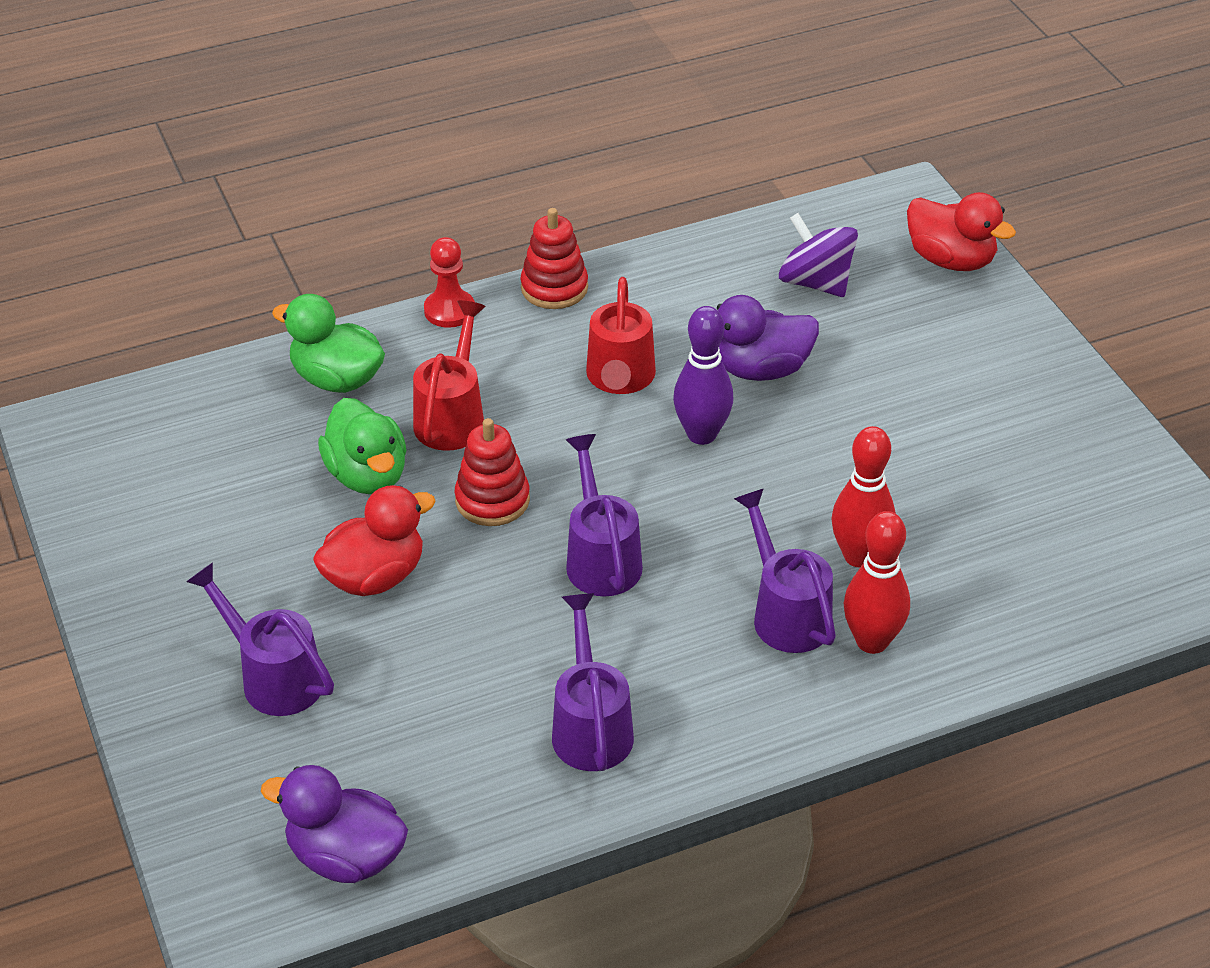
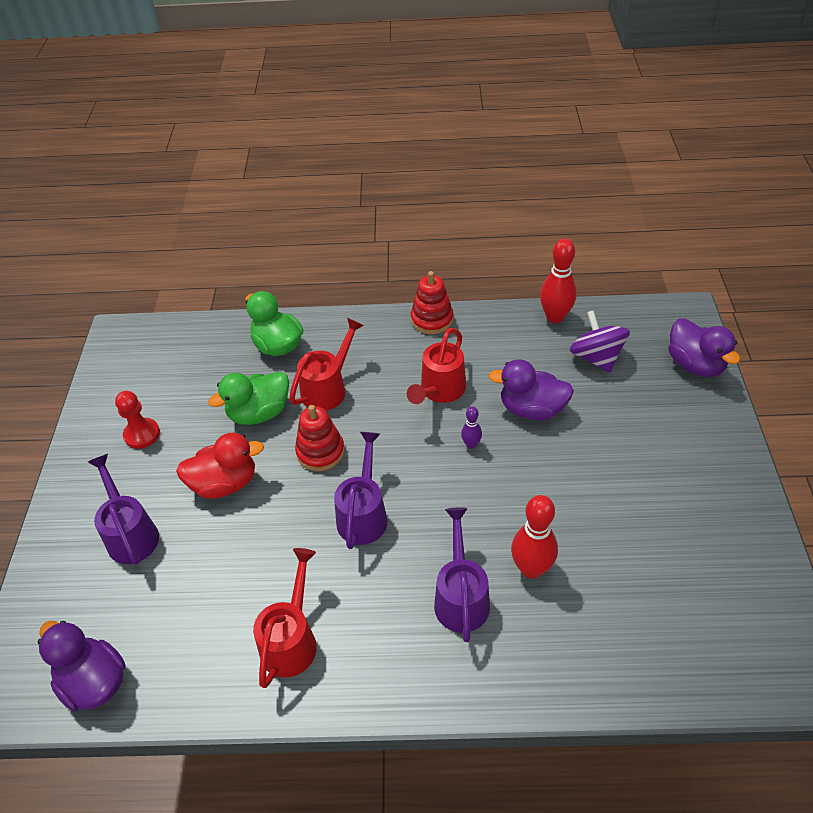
camera: 25 degrees right, 5 degrees up
green duck [318,398,407,494] -> green duck turned 60 degrees clockwise [208,371,289,425]
red pawn [424,237,475,328] -> red pawn moved to [115,391,160,449]
purple watering can [552,593,634,771] -> red watering can [253,548,317,688]
purple bowling pin [673,306,733,445] -> purple bowling pin [461,407,482,449], size x0.52
red bowling pin [843,511,910,654] -> red bowling pin moved to [540,239,576,323]
red duck [907,192,1016,271] -> purple duck [668,318,740,377]

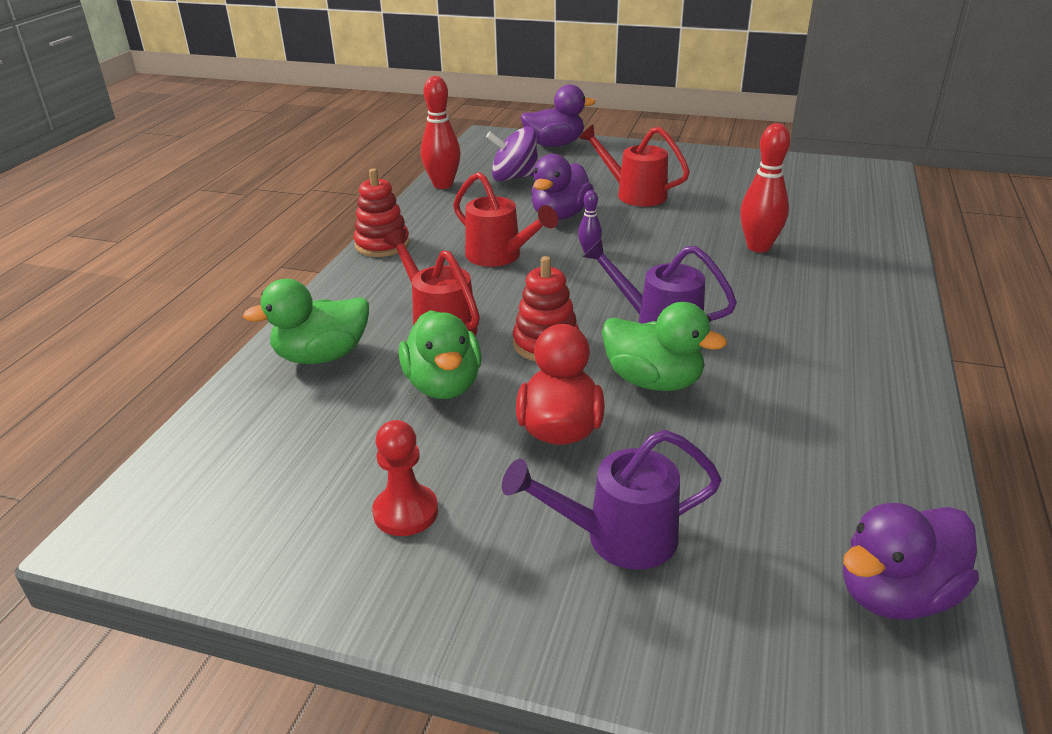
camera: 75 degrees left, 15 degrees down
red watering can [253,548,317,688] -> red watering can moved to [579,124,690,206]
purple watering can [434,507,490,642] -> none
none -> green duck [602,302,727,391]

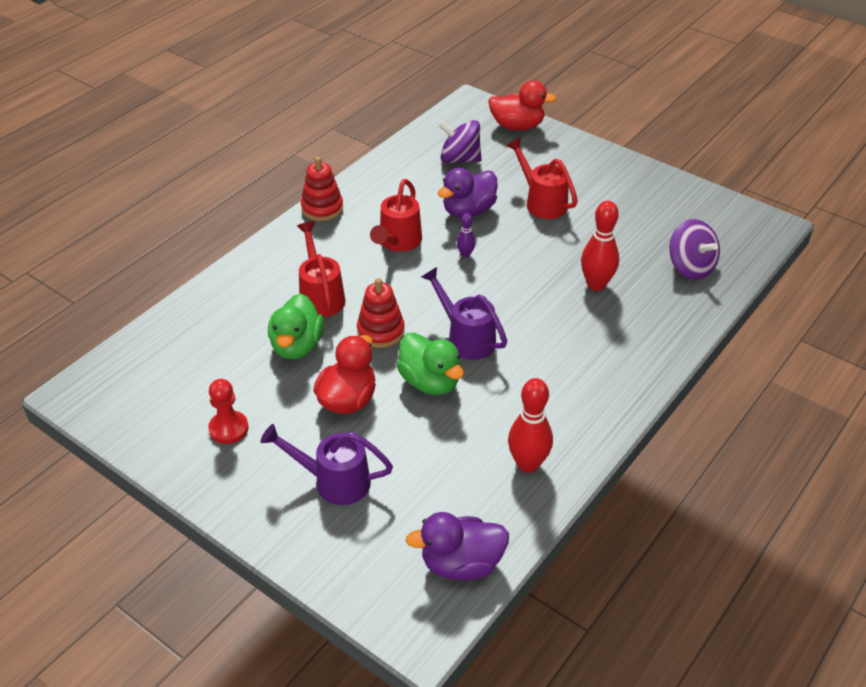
camera: 20 degrees right, 10 degrees up
green duck [243,279,369,364] -> none
red bowling pin [421,76,461,189] -> red bowling pin moved to [508,378,553,473]
red watering can [453,172,558,267] -> red watering can turned 45 degrees clockwise [370,179,422,252]
purple duck [521,84,596,147] -> red duck [488,81,557,131]
none -> purple spinning top [669,219,720,280]

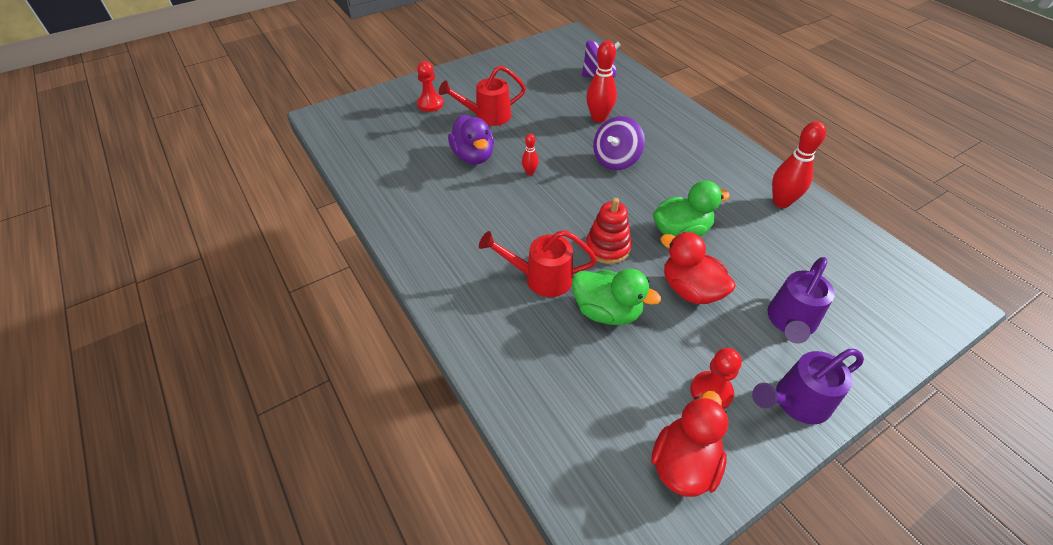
camera: 70 degrees left, 5 degrees up
red stacking toy [301,157,343,221] -> none
red watering can [370,179,422,252] -> none
purple duck [406,512,509,580] -> none
purple watering can [421,267,507,360] -> purple watering can moved to [752,349,864,424]
purple spinning top [438,120,482,163] -> purple spinning top moved to [593,116,645,170]
purple bowling pin [457,213,475,258] -> red bowling pin [522,134,539,175]
red duck [488,81,557,131] -> red duck moved to [651,391,729,497]
none -> red pawn [417,61,444,112]

